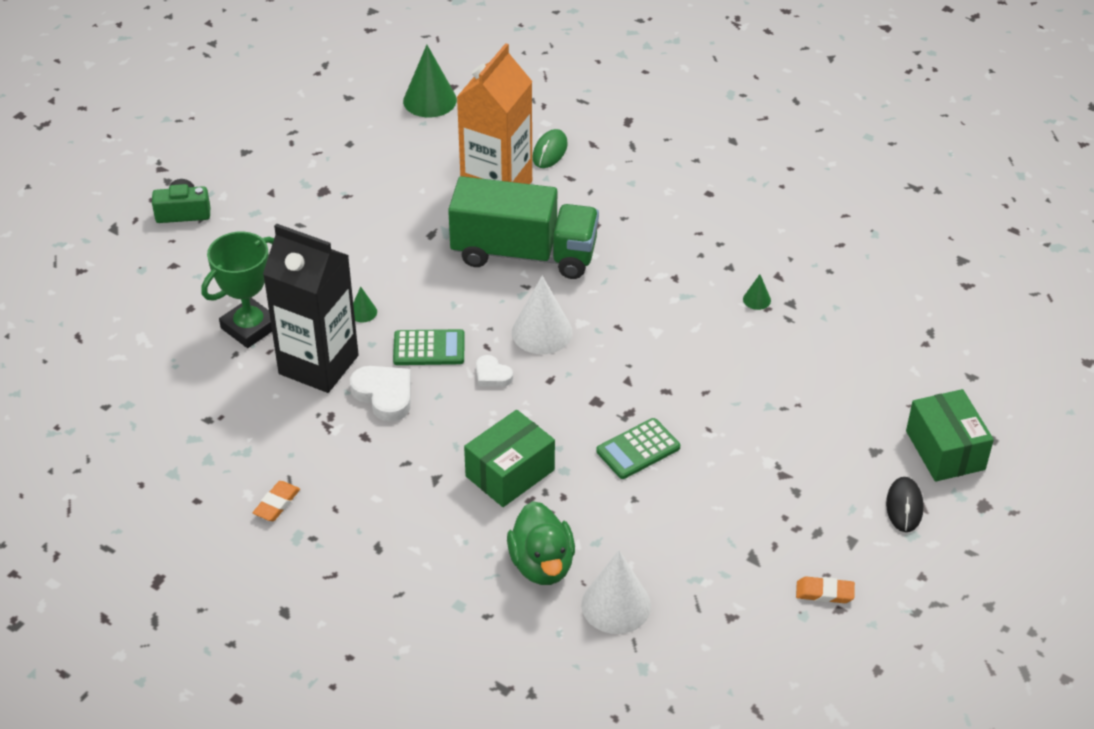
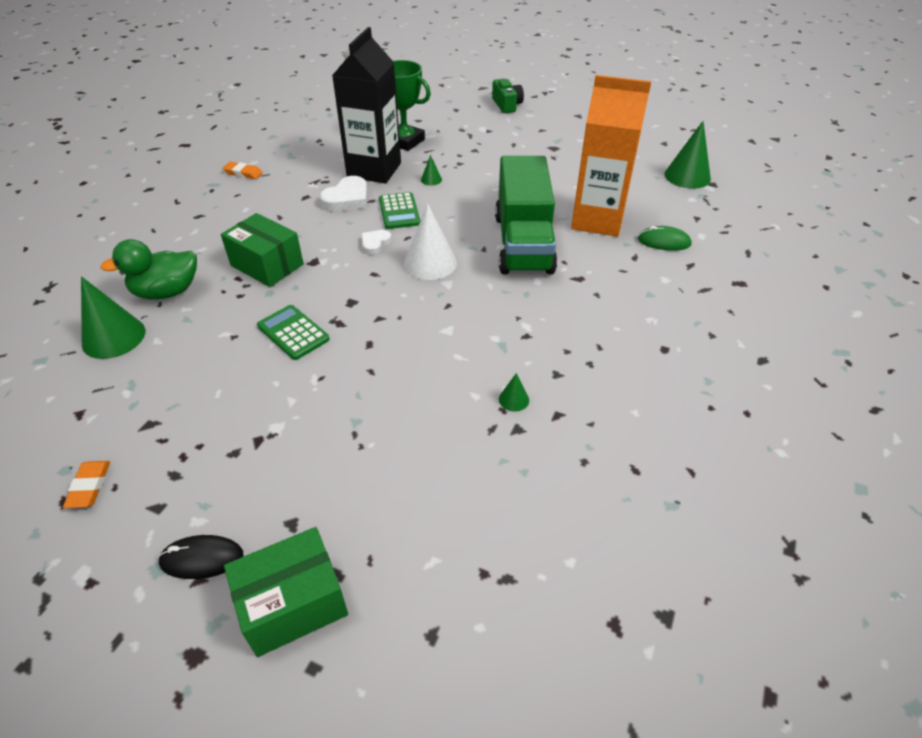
camera: 80 degrees right, 0 degrees up
white cone [581,550,651,634] -> green cone [81,276,145,359]

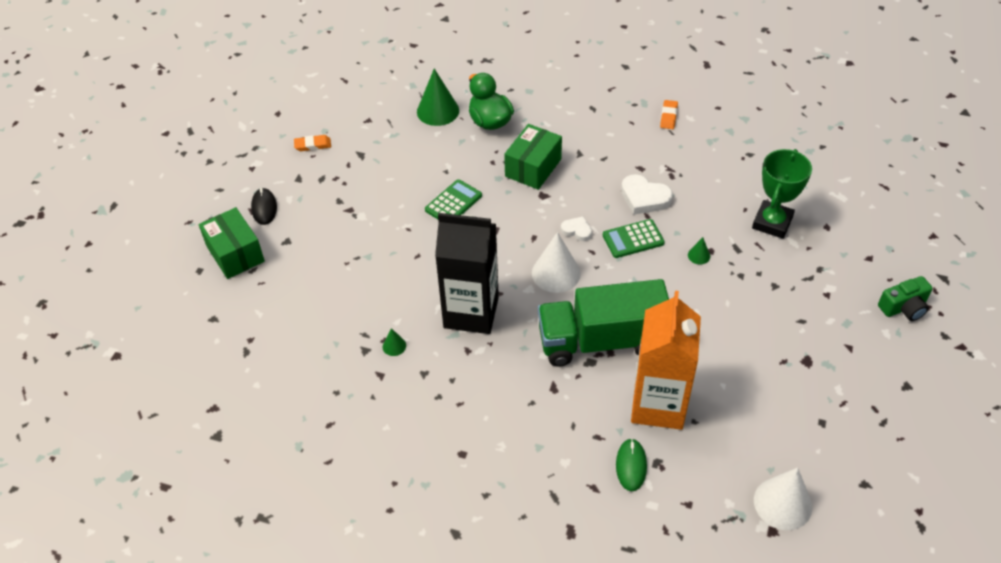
camera: 85 degrees right, 5 degrees up
black carton [332,27,401,184] -> black carton moved to [435,213,499,334]
green cone [664,121,711,189] -> white cone [754,467,812,530]

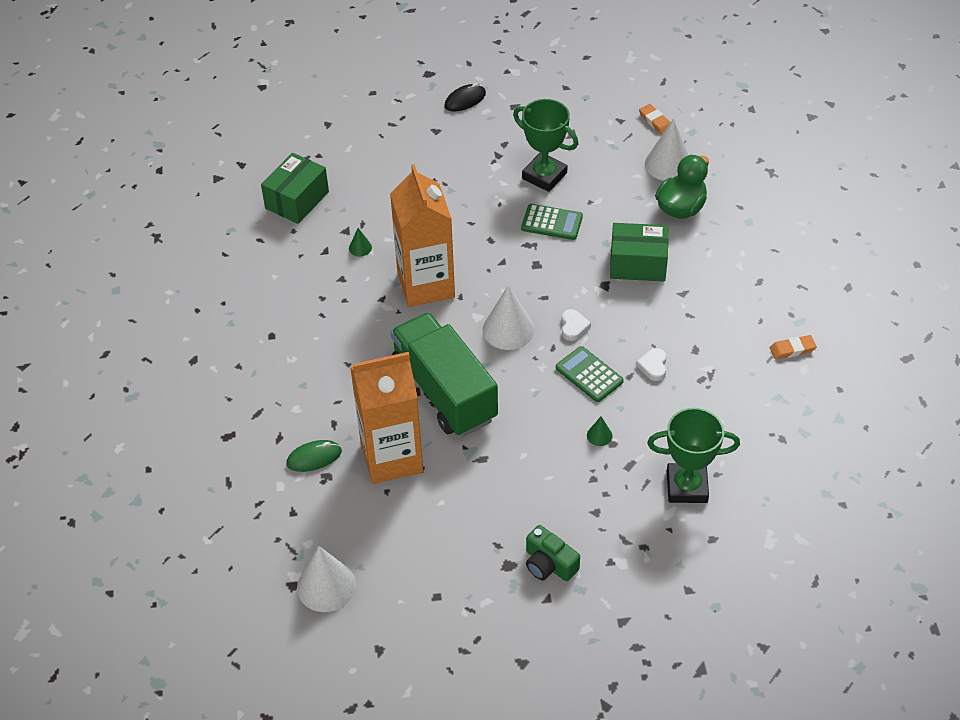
camera: 65 degrees right, 0 degrees up
green box [199,207,265,279] -> green box moved to [261,153,329,224]
orange eraser [294,135,331,151] -> orange eraser moved to [639,104,671,135]
green cone [417,69,459,126] -> white cone [645,119,689,181]
black carton [435,213,499,334] -> orange carton [390,164,455,307]
white heart [621,174,673,214] -> white heart [636,348,666,381], size x0.60
green camera [878,276,933,321] -> green camera moved to [526,525,580,581]
none -> green trophy [513,99,578,192]

